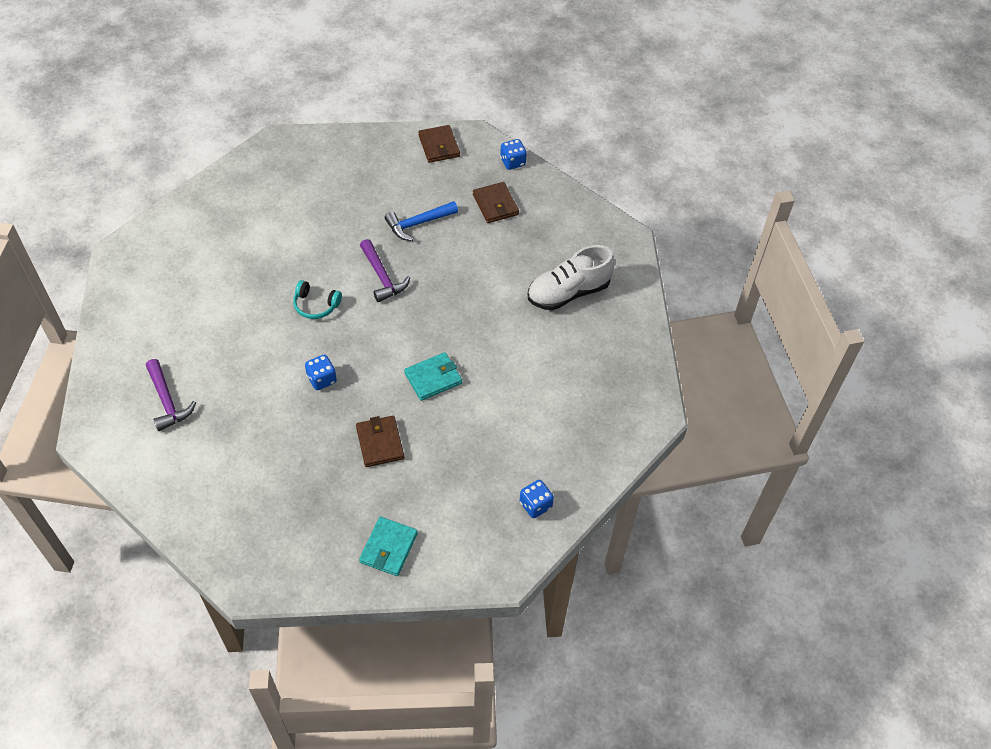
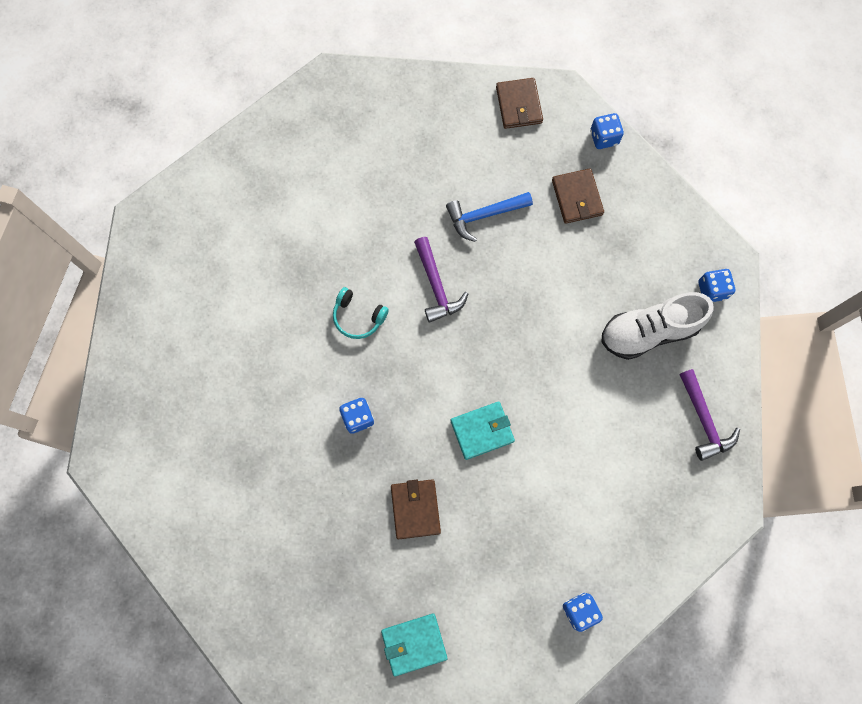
camera: 10 degrees right, 20 degrees up
purple hammer [146,359,196,431] -> purple hammer moved to [679,369,740,461]
turquoise wallet [359,517,418,576] -> turquoise wallet turned 45 degrees clockwise [381,613,447,677]
none -> blue dice [699,269,735,302]

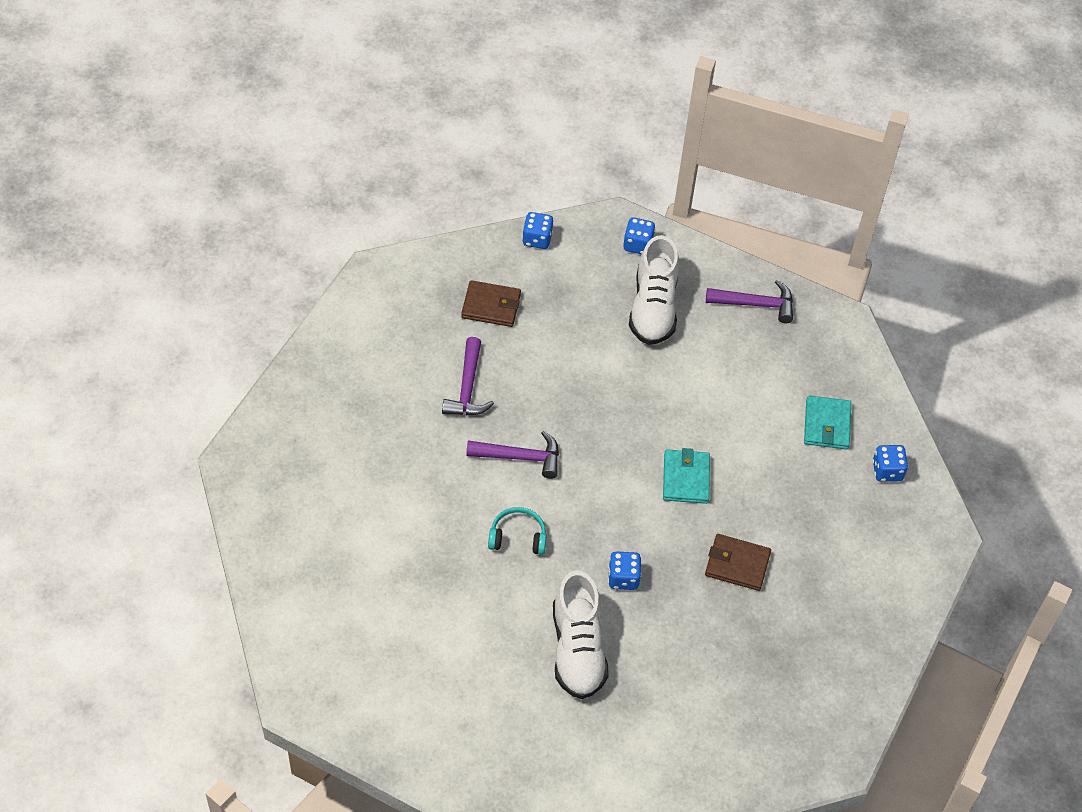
camera: 70 degrees left, 20 degrees down
turquoise headphones [333,287,389,339] -> turquoise headphones turned 135 degrees counterclockwise [488,507,547,555]
turquoise wallet [381,613,447,677] -> turquoise wallet moved to [804,395,851,450]
blue hammer [446,192,533,242] -> purple hammer [442,337,494,415]
brown wallet [496,78,543,129] -> none
blue dice [590,113,624,149] -> blue dice moved to [522,212,553,249]
none -> white shoe [553,570,609,699]

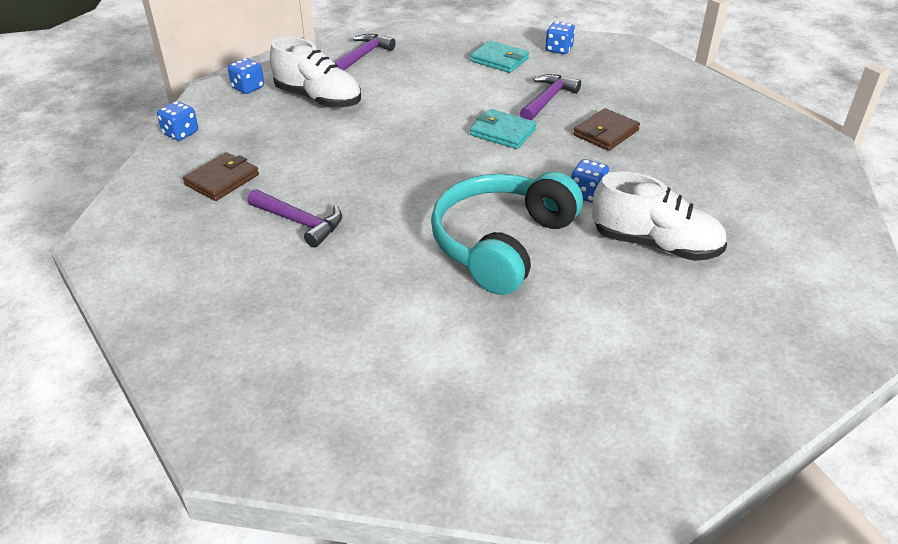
camera: 60 degrees left, 15 degrees down
purple hammer [466,431,559,479] -> purple hammer moved to [520,74,581,120]
turquoise headphones [488,507,547,555] -> turquoise headphones [431,172,583,295], size x2.27

